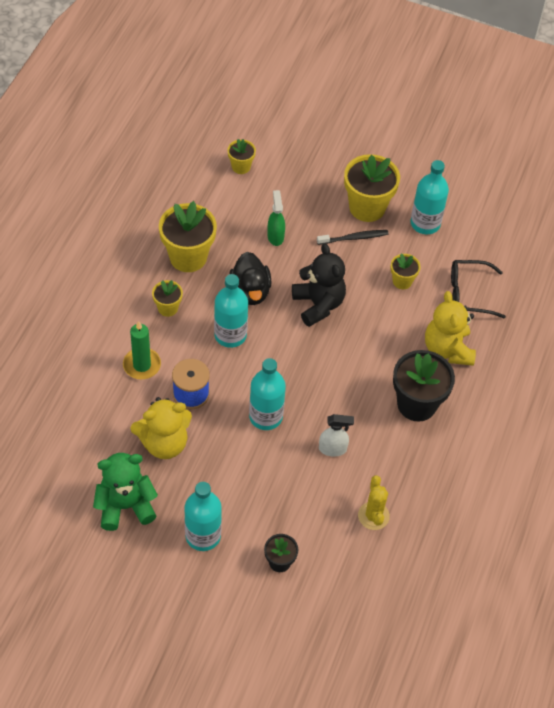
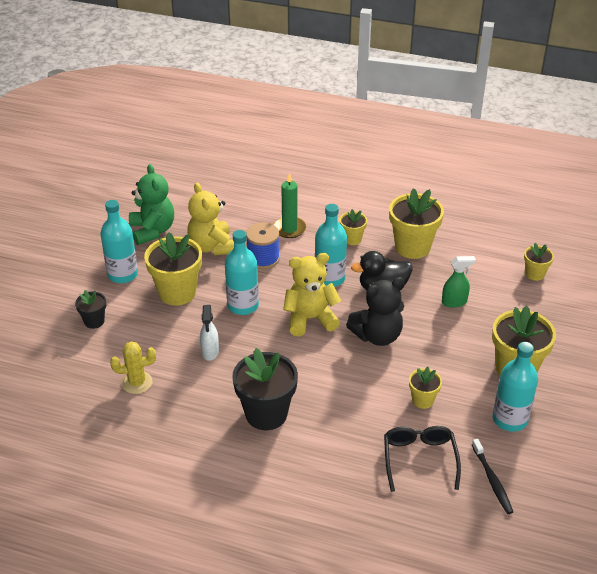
camera: 90 degrees right, 15 degrees down
black toothbrush [317,230,389,245] -> black toothbrush moved to [472,439,513,514]
yellow teddy bear [425,291,476,366] -> yellow teddy bear moved to [283,253,341,336]
none -> yellow flower pot [144,232,202,306]

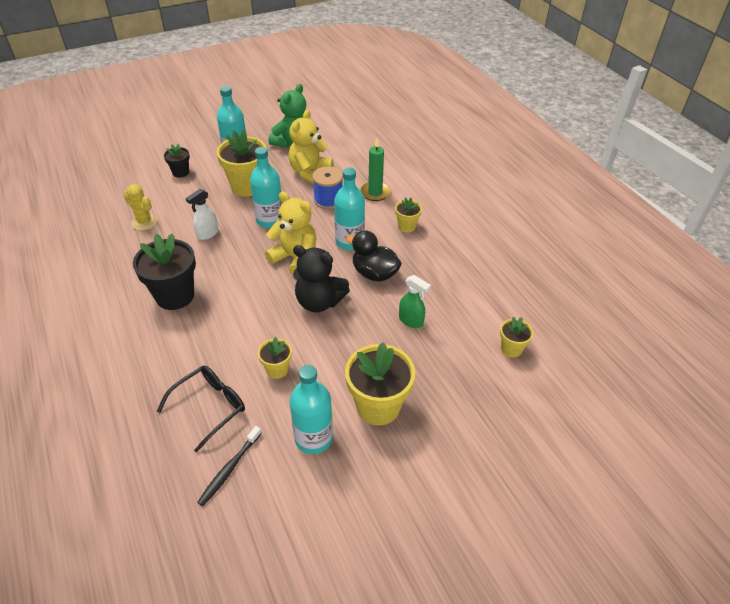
camera: 45 degrees right, 5 degrees up
yellow flower pot [389,188,444,259] -> none

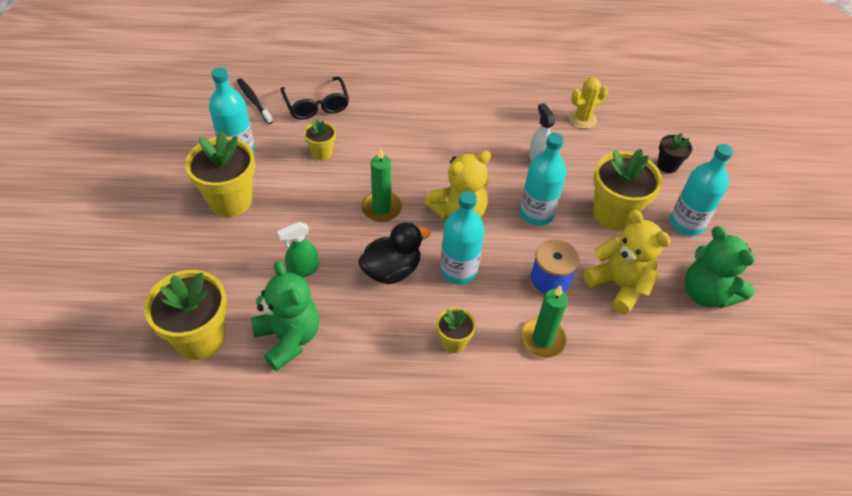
camera: 115 degrees right, 5 degrees up
black flower pot [133,234,196,310] -> none
black teddy bear [293,245,350,312] -> green candle [361,148,402,222]
yellow flower pot [500,317,533,357] -> yellow flower pot [144,270,227,360], size x1.91
none -> green teddy bear [251,261,319,371]

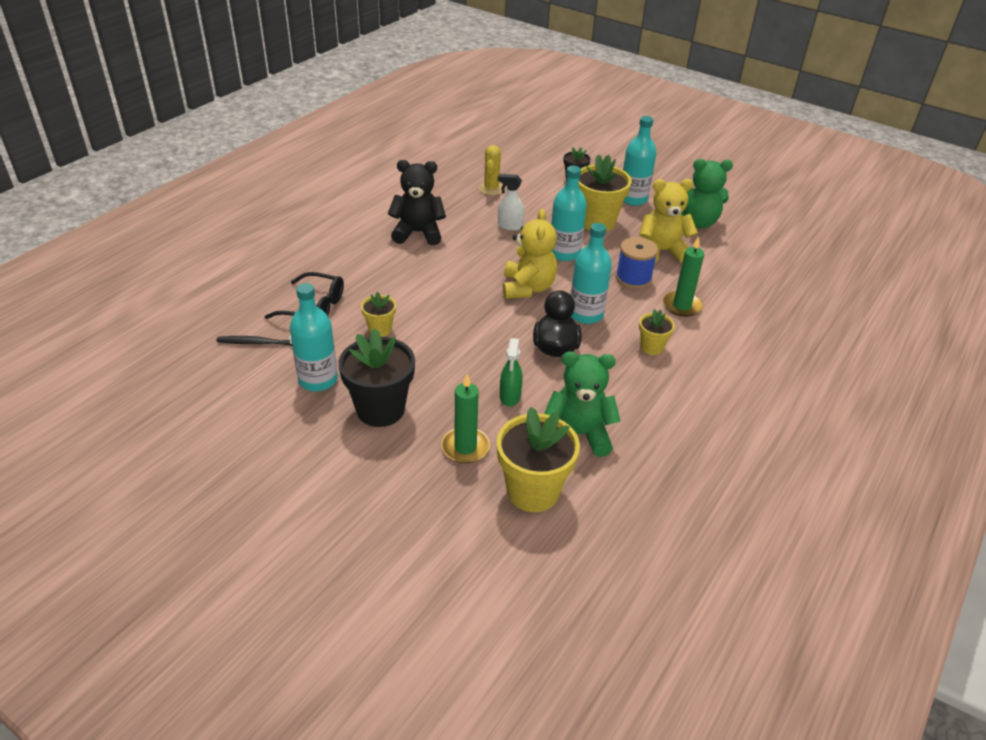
camera: 55 degrees left, 10 degrees down
yellow flower pot [185,130,255,217] -> black flower pot [339,328,415,427]
green candle [361,148,402,222] -> green candle moved to [441,374,490,463]
none -> black teddy bear [388,160,446,245]

